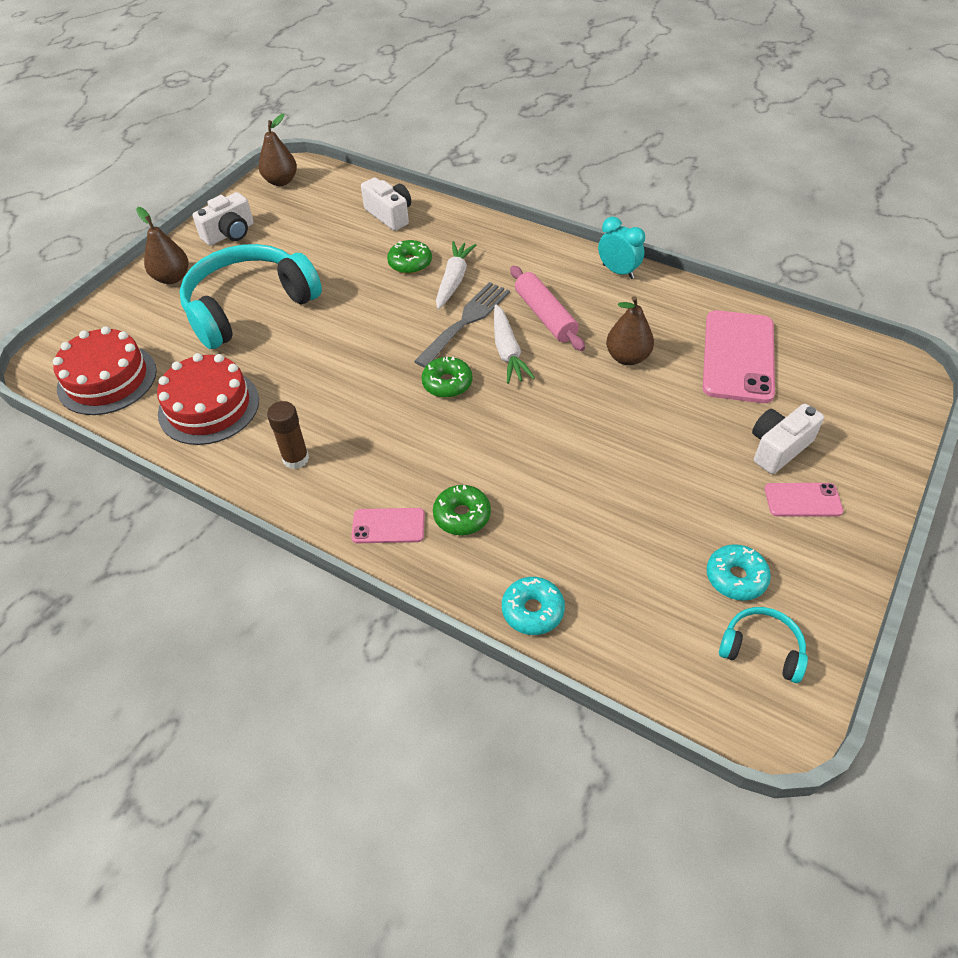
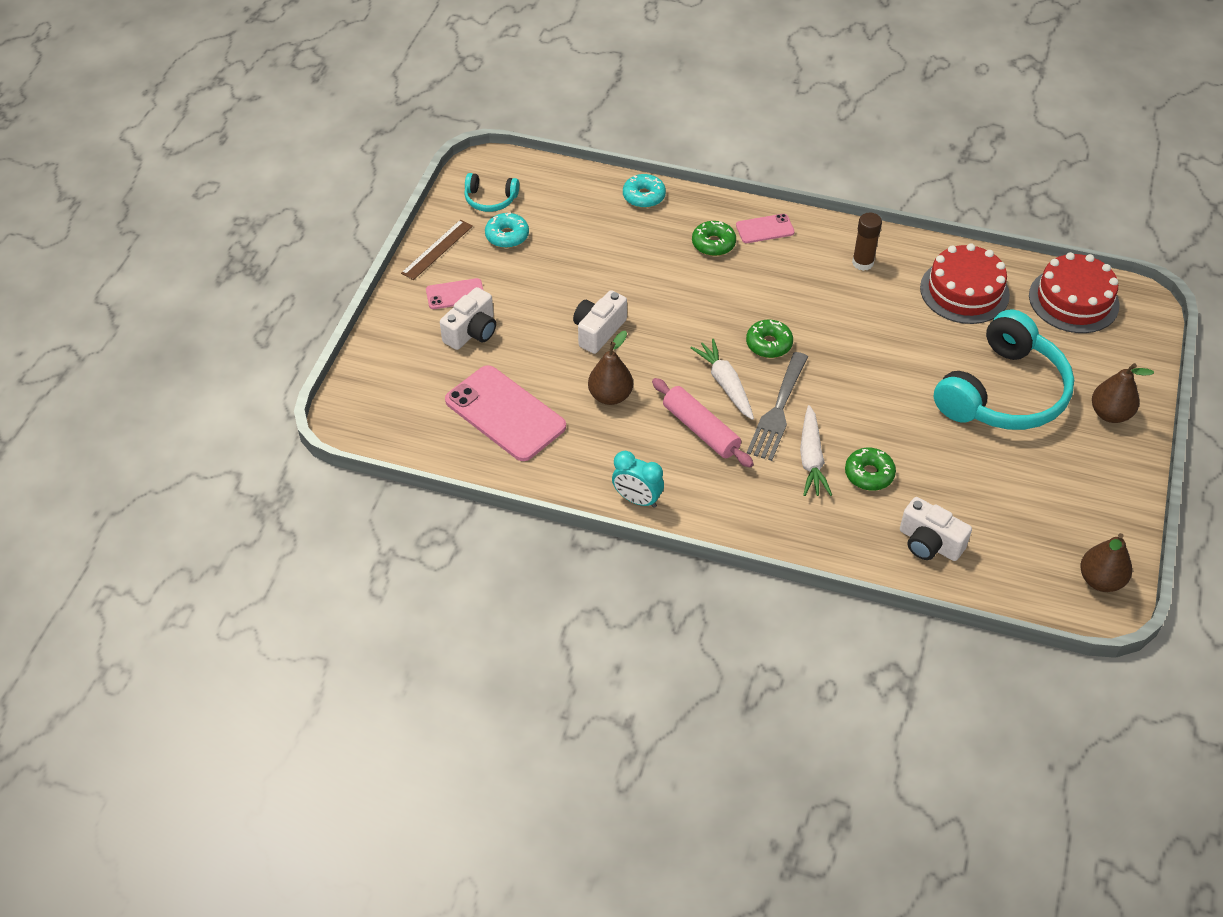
camera: 165 degrees right, 0 degrees up
white camera [192,192,254,246] -> white camera moved to [573,290,627,354]
pink phone [703,310,775,403] -> pink phone turned 45 degrees counterclockwise [445,365,566,461]
none -> brown ruler [401,219,473,280]

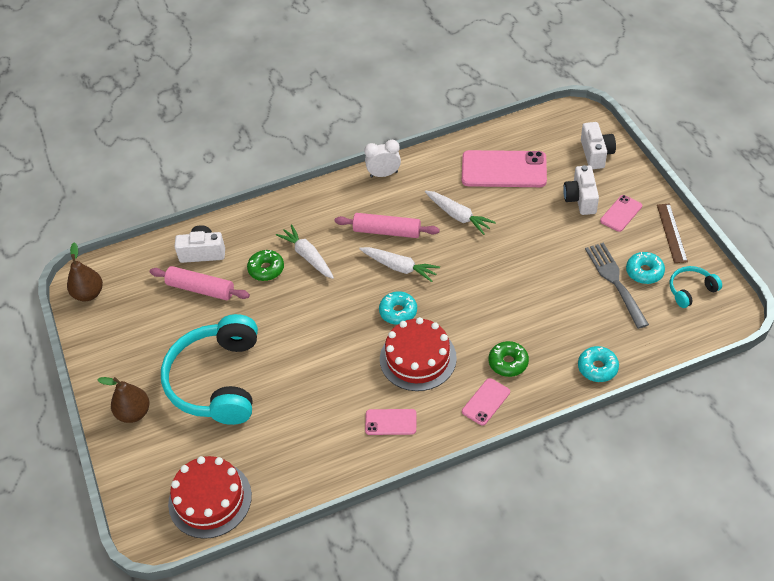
camera: 145 degrees right, 0 degrees up
white camera [573,290,627,354] -> white camera moved to [581,122,616,169]
brown pear [588,331,633,405] -> white carrot [425,191,496,235]
turquoise clock [612,451,664,508] -> white clock [364,140,401,177]
green donut [746,319,793,358] -> turquoise donut [379,291,417,325]
grey fork [747,352,808,461] -> grey fork moved to [585,243,649,329]
brown glue stick [852,213,882,271] -> pink phone [365,409,416,435]
red cake [920,243,1010,324] -> red cake moved to [380,317,457,391]
none -> pink rolling pin [150,266,250,300]

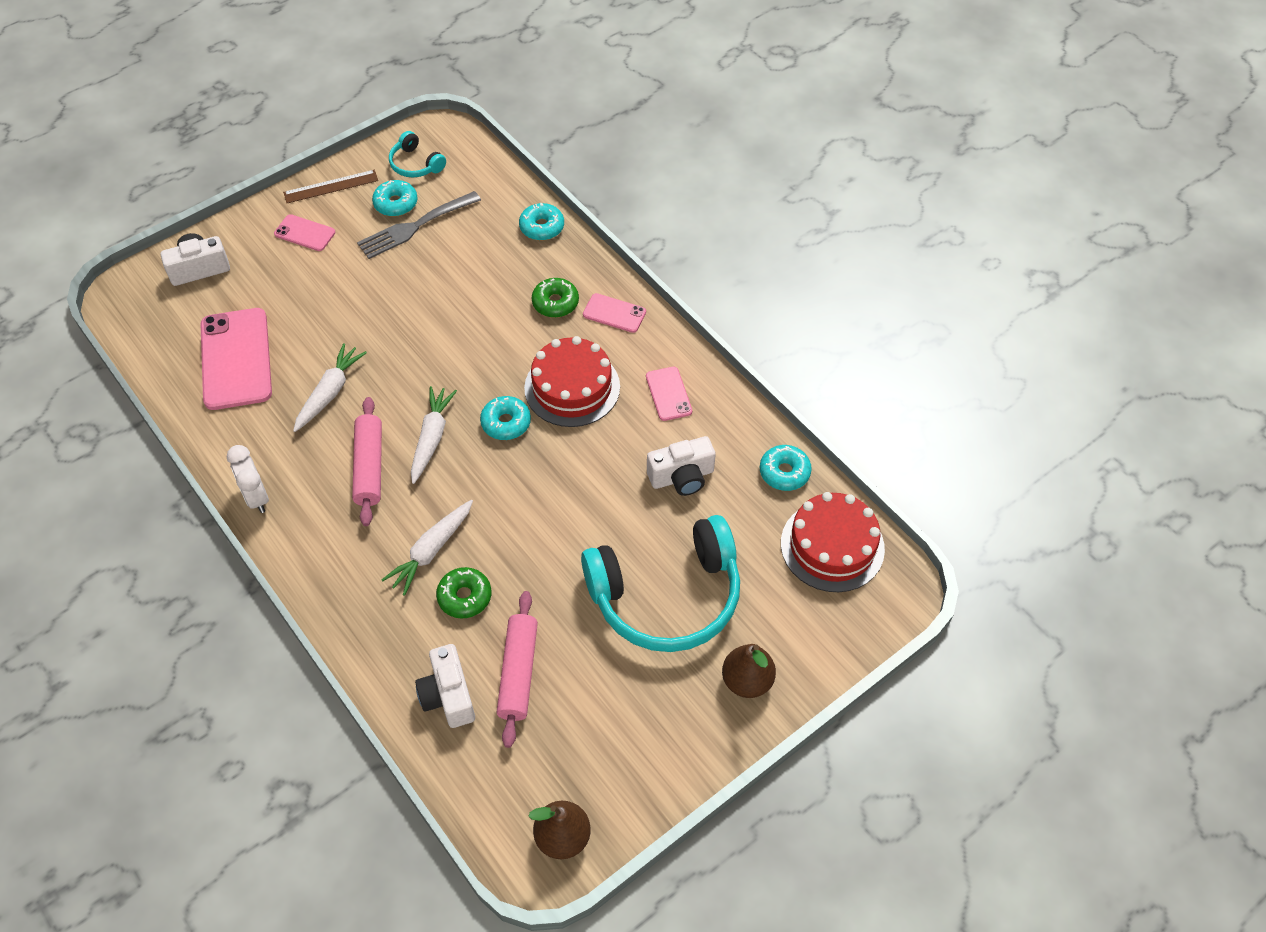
camera: 110 degrees left, 5 degrees up
white camera [563,165,599,215] -> white camera moved to [647,436,716,496]
none -> turquoise donut [760,445,812,491]

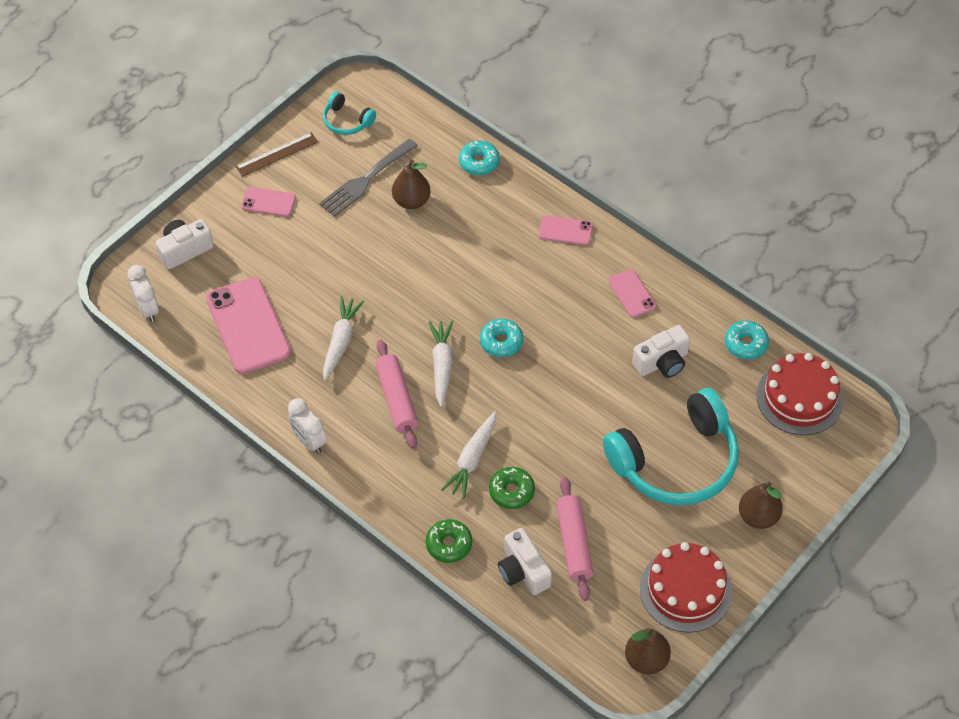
camera: 10 degrees left, 0 degrees up
turquoise donut [372,180,418,217] -> none
red cake [524,336,620,427] -> red cake moved to [640,542,732,633]
green donut [532,278,579,318] -> green donut moved to [426,519,472,563]
none -> white clock [127,265,159,322]
none -> brown pear [392,160,430,209]

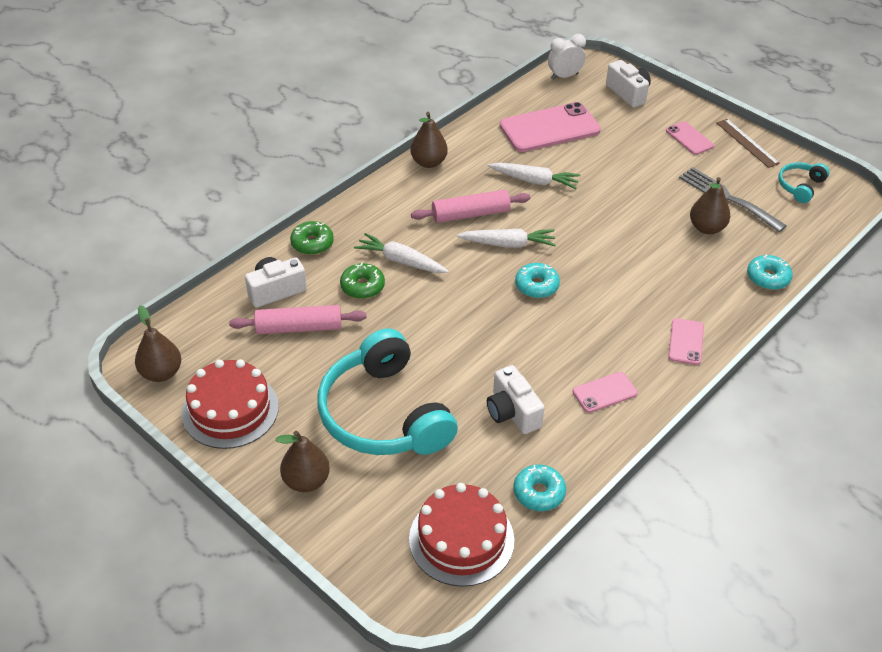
camera: 90 degrees right, 10 degrees down
pink phone [241,187,296,217] -> pink phone turned 45 degrees counterclockwise [666,121,714,155]
white clock [288,398,327,454] -> brown pear [410,112,448,168]

